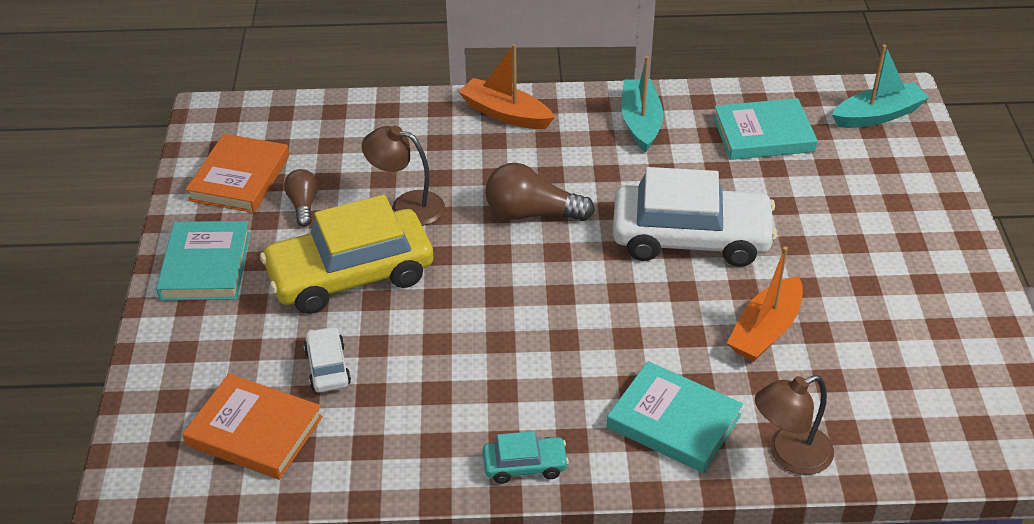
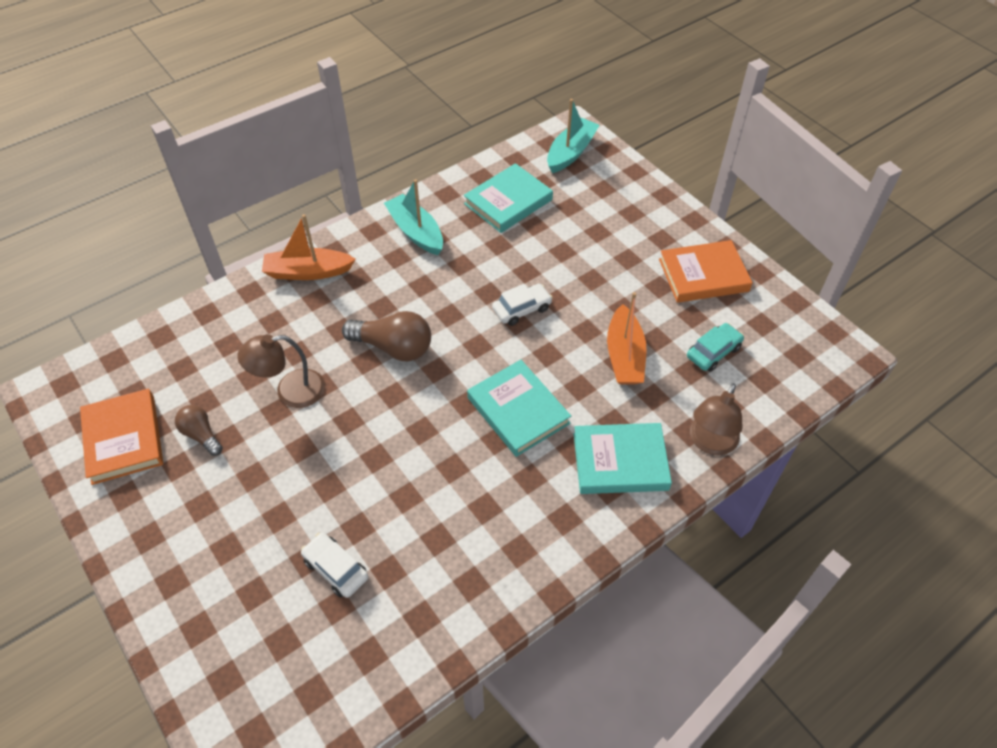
camera: 35 degrees left, 10 degrees up
turquoise book [156,221,250,300] -> turquoise book moved to [467,360,571,457]
orange book [182,374,323,480] -> orange book moved to [659,240,753,303]
yellow car [260,195,433,314] -> none
turquoise car [483,431,569,484] -> turquoise car moved to [687,323,744,372]
brown light bulb [485,163,595,221] -> brown light bulb turned 135 degrees counterclockwise [342,311,431,362]
white car [613,167,777,267] -> white car [492,284,553,326], size x0.45

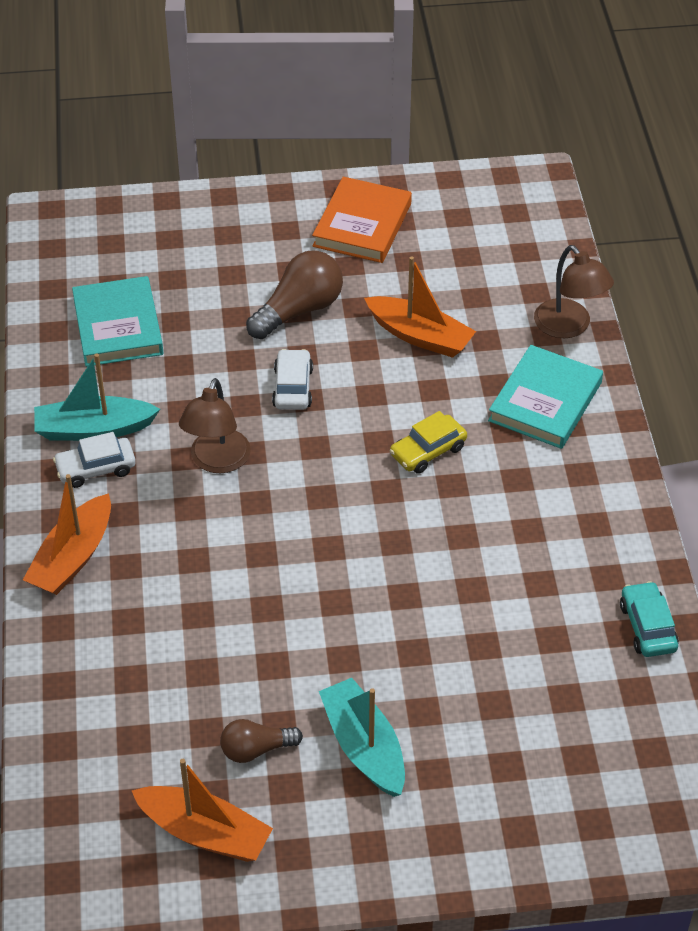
camera: 60 degrees left, 5 degrees down
orange book [80,389,163,485] -> orange boat [132,759,273,862]
brown lamp [237,334,325,408] -> brown lamp moved to [179,378,251,473]
white car [301,532,368,598] -> white car moved to [53,432,136,488]
brown light bulb [342,311,431,362] -> brown light bulb moved to [246,250,343,339]
turquoise book [467,360,571,457] -> yellow car [390,411,467,474]
turquoise boat [547,99,600,173] -> turquoise boat moved to [319,678,405,797]
turquoise car [687,323,744,372] -> turquoise car moved to [620,581,679,657]

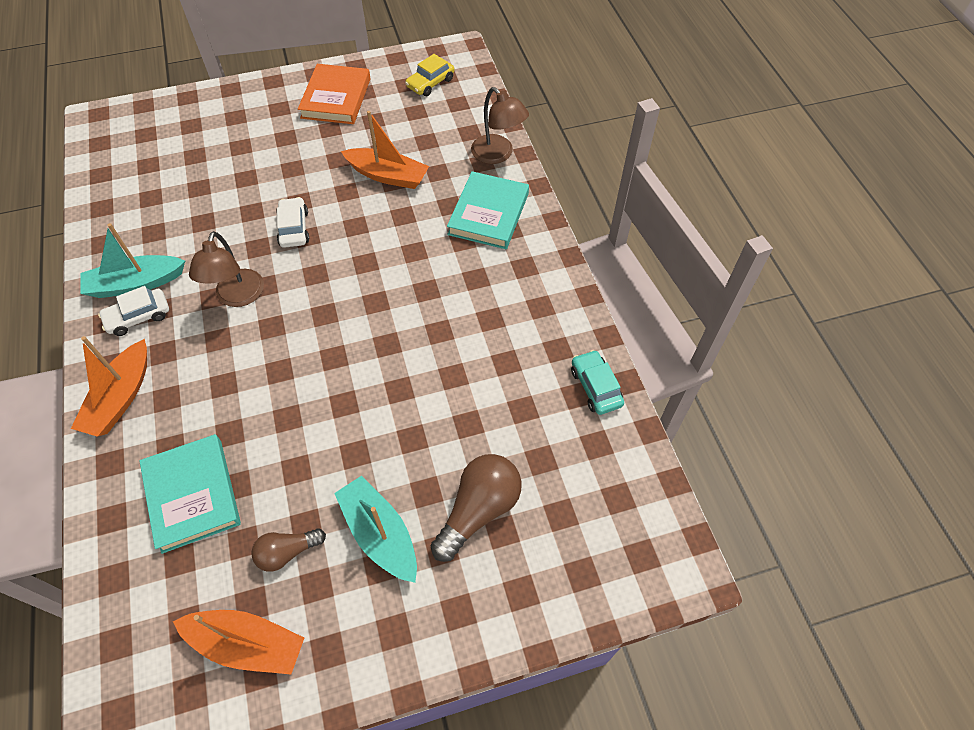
camera: 10 degrees left, 10 degrees up
turquoise book [72,276,163,367] -> turquoise book moved to [140,434,241,554]
brown light bulb [246,250,343,339] -> brown light bulb moved to [431,454,522,562]
yellow car [390,411,467,474] -> yellow car moved to [405,54,454,96]

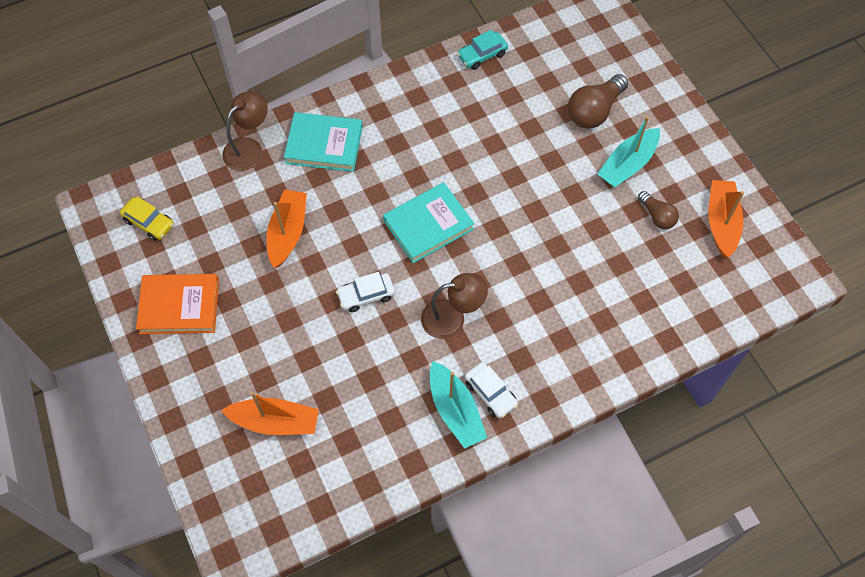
camera: 100 degrees left, 5 degrees up
orange boat [71,336,147,437] -> orange boat moved to [221,392,319,435]
turquoise book [140,434,241,554] -> turquoise book moved to [383,182,474,263]
brown light bulb [431,454,522,562] -> brown light bulb turned 75 degrees counterclockwise [568,74,628,129]

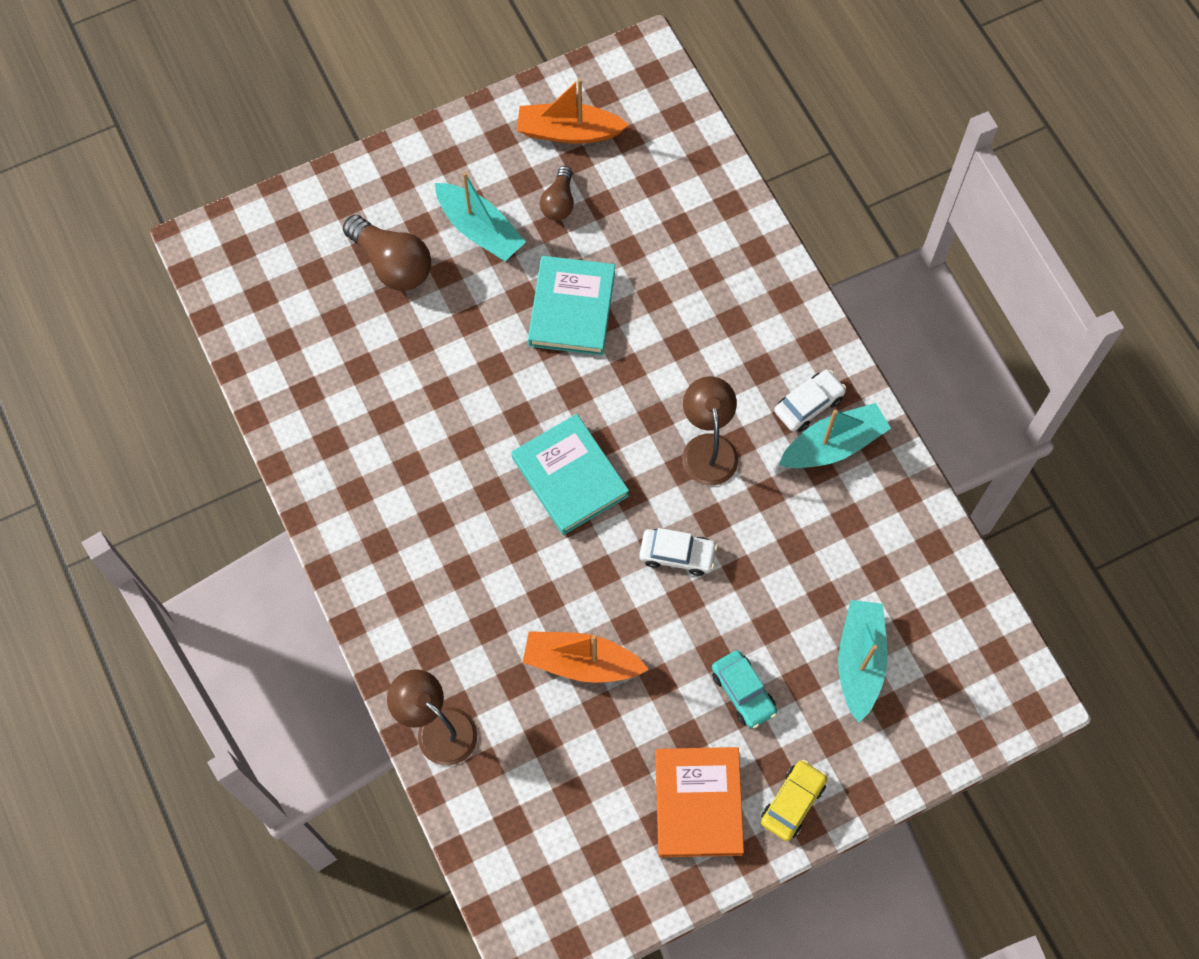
camera: 90 degrees left, 5 degrees up
yellow car [120,196,174,241] -> yellow car moved to [761,760,827,841]
orange boat [221,392,319,435] -> turquoise boat [838,600,888,723]
turquoise book [284,112,363,172] -> turquoise book moved to [528,256,615,355]
white car [336,272,395,312] -> white car turned 60 degrees counterclockwise [639,528,718,576]
turquoise car [457,30,508,70] -> turquoise car moved to [712,650,777,728]
brown light bulb [638,191,679,229] -> brown light bulb turned 135 degrees clockwise [540,166,574,221]

